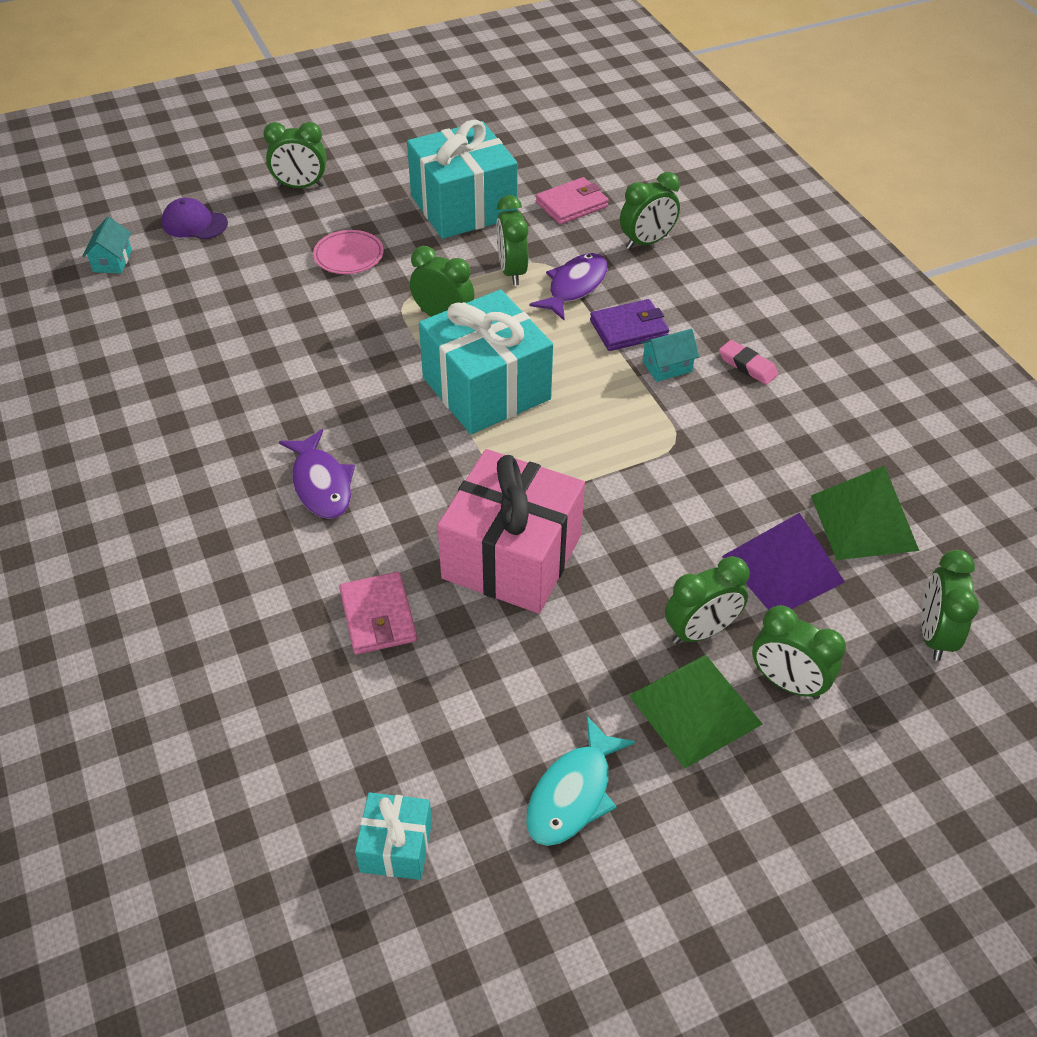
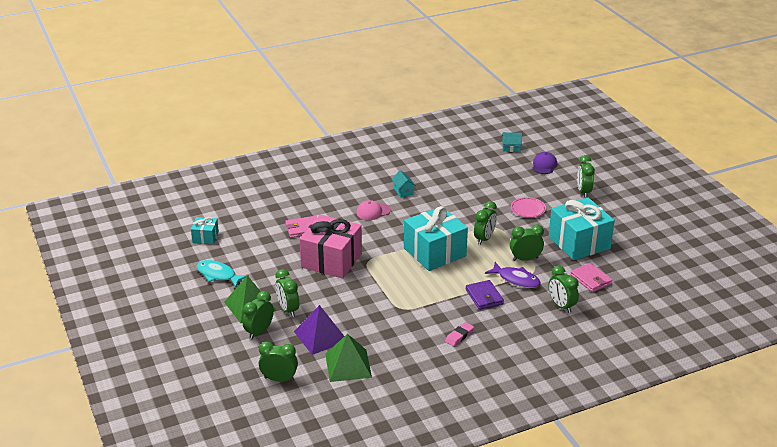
camera: 90 degrees right, 15 degrees down
purple fish [279,429,355,519] -> pink cap [356,200,391,220]
turquoise house [641,329,699,382] -> turquoise house moved to [391,170,416,197]

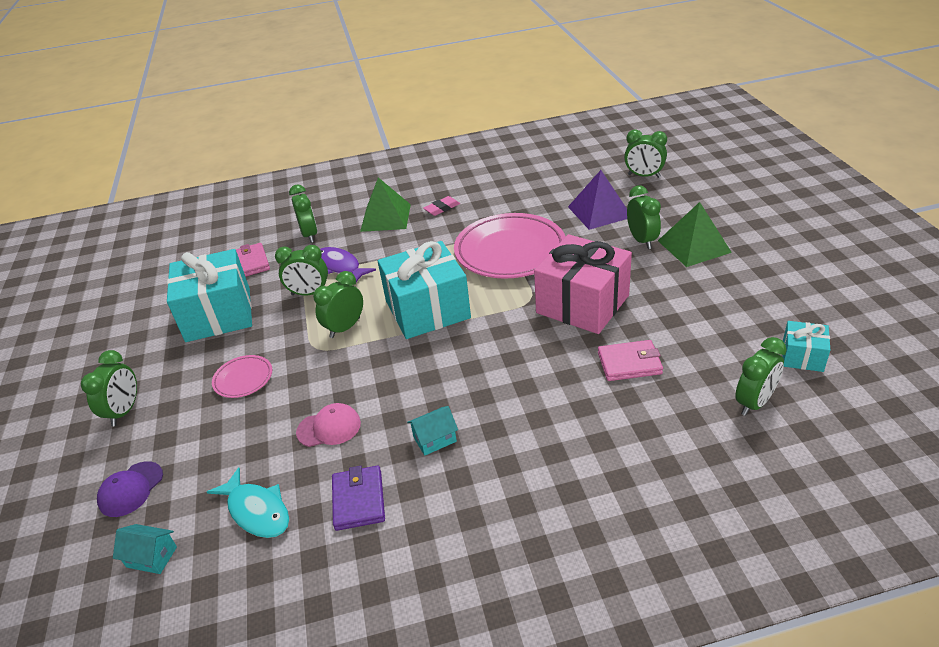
camera: 165 degrees left, 5 degrees up
turquoise fish [197,260,249,288] -> turquoise fish moved to [207,467,289,538]
green clock [243,291,274,339] -> green clock moved to [735,337,787,416]
green pyramid [325,334,372,382] -> green pyramid moved to [360,177,411,232]
pink cap [356,200,391,220] -> pink cap moved to [296,403,361,447]
turquoise house [391,170,416,197] -> turquoise house turned 75 degrees clockwise [407,406,458,456]
purple wallet [465,280,504,310] -> purple wallet moved to [332,466,385,531]
none -> pink plate [454,213,566,279]

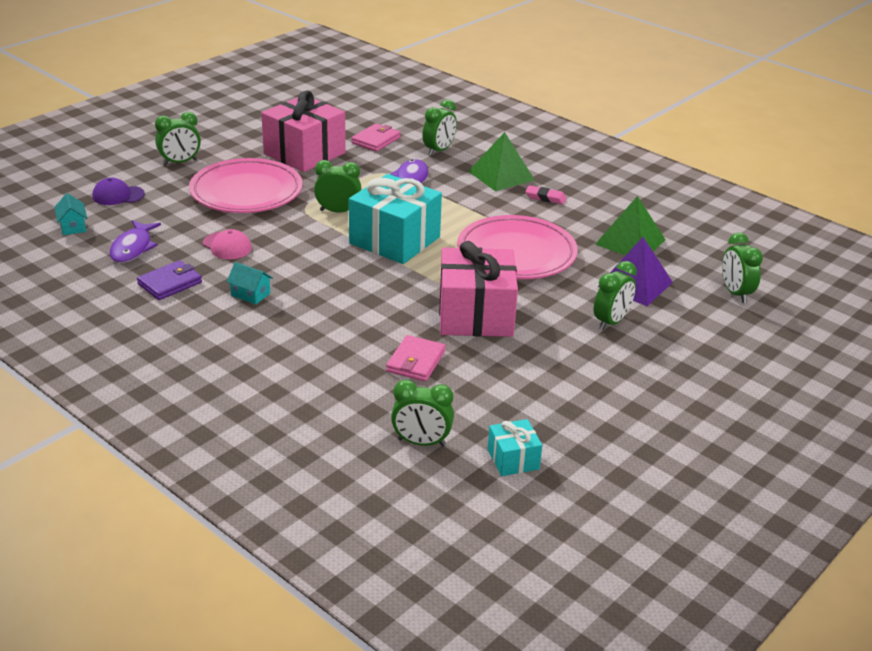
camera: 50 degrees right, 5 degrees down
turquoise gift [167,249,252,342] -> pink gift [261,90,346,172]
turquoise fish [207,467,289,538] -> purple fish [109,220,161,263]
pink plate [212,355,272,398] -> pink plate [189,158,303,213], size x2.19
green clock [275,245,328,295] -> none
pink wallet [598,340,663,381] -> pink wallet turned 60 degrees clockwise [386,335,446,382]
green pyramid [658,202,732,267] -> green pyramid moved to [595,196,666,256]

